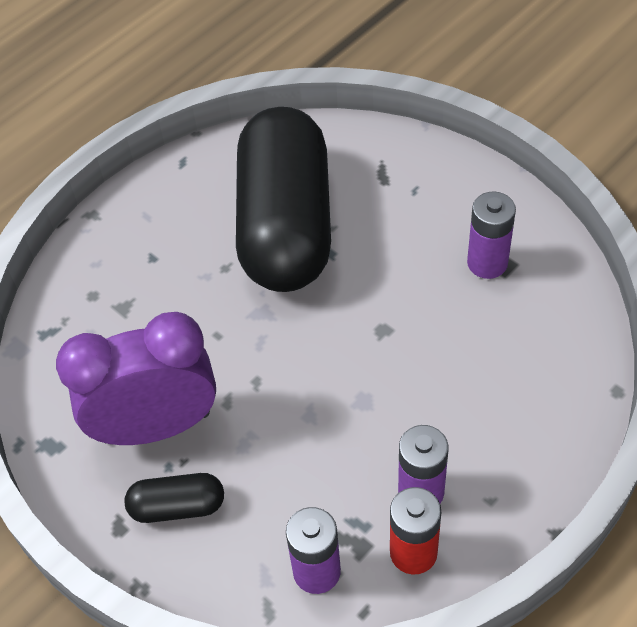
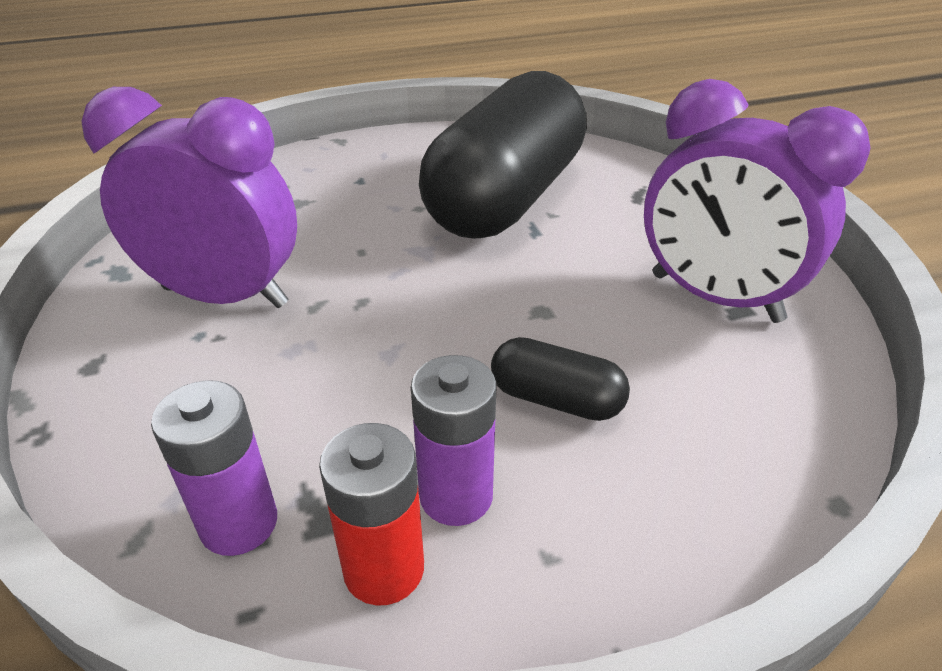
camera: 25 degrees right, 15 degrees down
black capsule [124,473,224,523] -> black capsule moved to [491,337,630,421]
purple battery [467,192,516,279] -> purple clock [644,79,871,323]

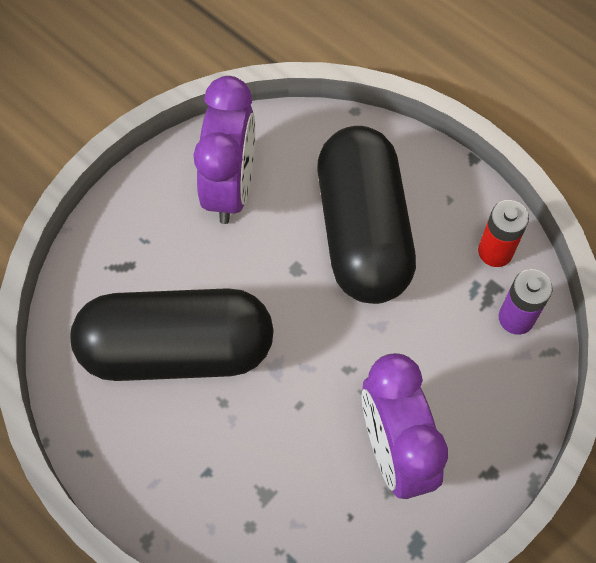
camera: 120 degrees left, 25 degrees up
purple battery [411,355,497,526] -> none
black capsule [491,337,630,421] -> black capsule [317,126,416,304], size x2.45

